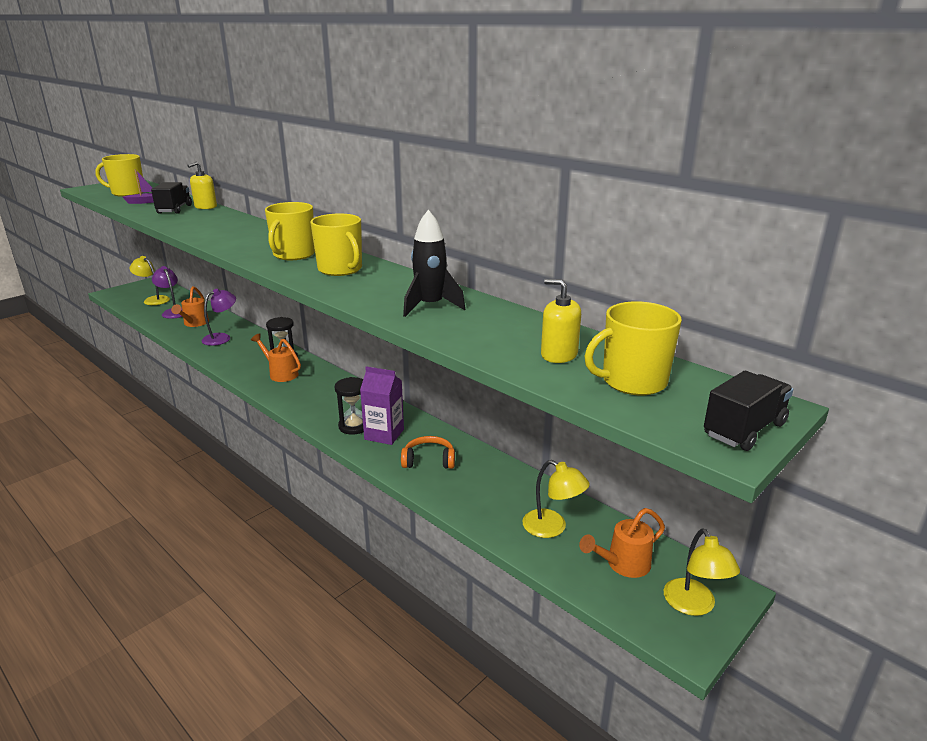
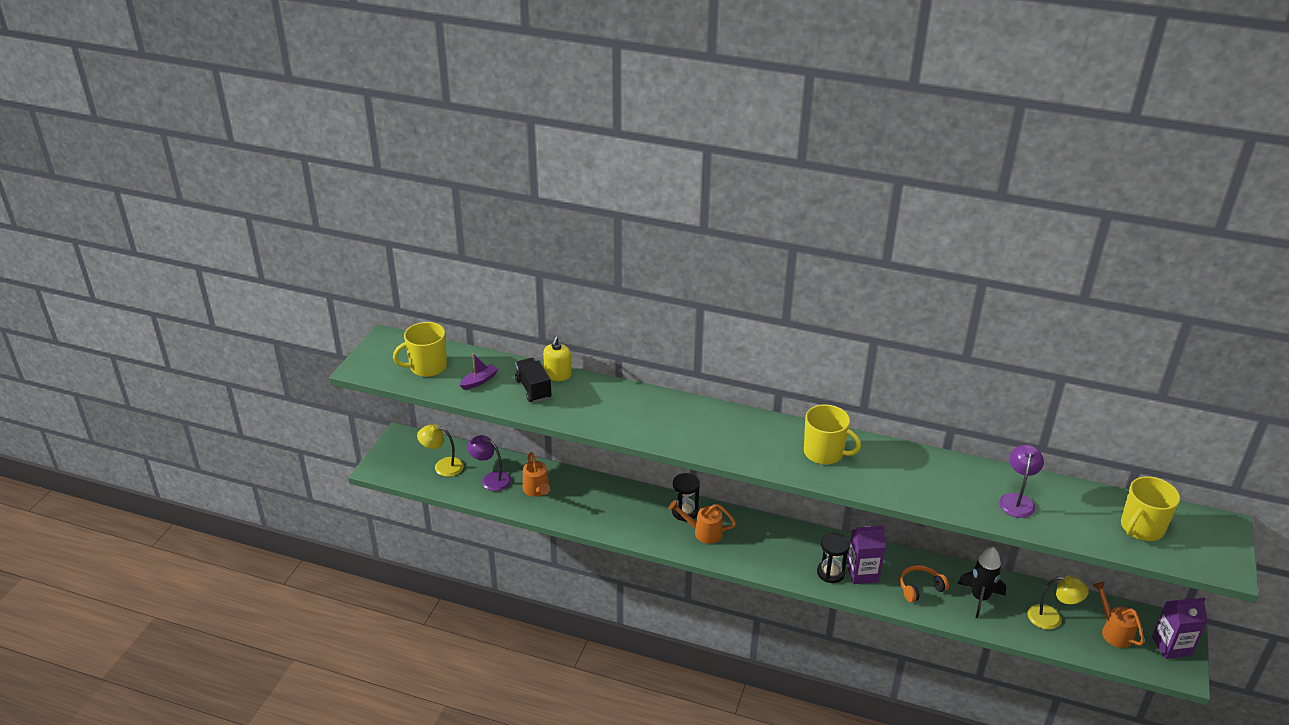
camera: 25 degrees left, 10 degrees up
purple lamp [202,289,236,346] -> purple lamp moved to [999,445,1044,518]
yellow mug [265,202,315,260] -> none
black rocket [403,210,465,317] -> black rocket moved to [958,547,1006,618]
yellow soap dispenser [541,279,581,363] -> none
orange watering can [579,508,665,578] -> orange watering can turned 120 degrees clockwise [1093,582,1144,648]
yellow lamp [664,528,740,616] -> purple carton [1152,597,1208,659]
black truck [704,371,793,451] -> none

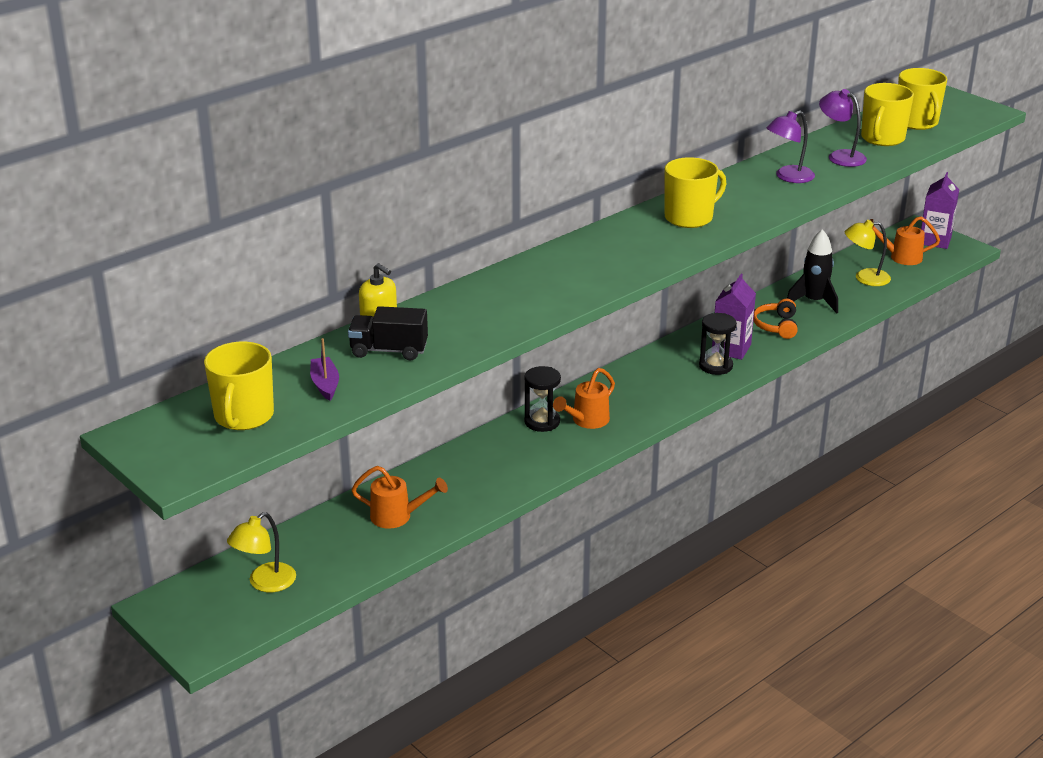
camera: 60 degrees left, 5 degrees down
purple lamp [467,435,511,491] -> purple lamp moved to [766,111,815,183]
yellow lamp [1027,575,1089,630] -> yellow lamp turned 135 degrees counterclockwise [845,220,891,286]
none -> yellow mug [861,83,914,146]

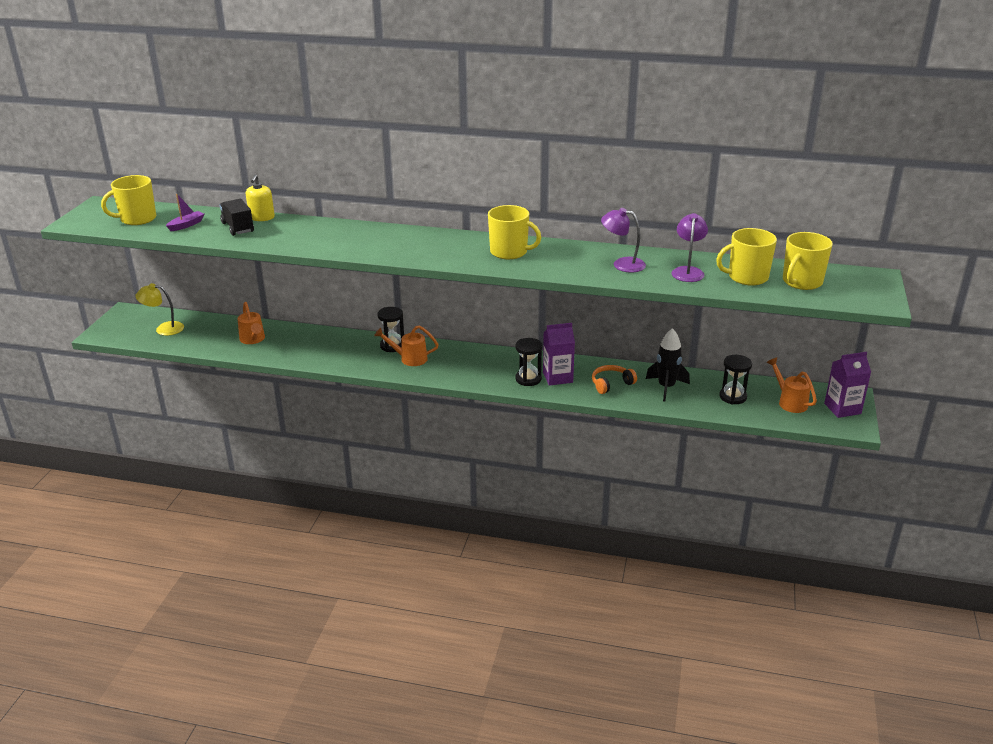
camera: 55 degrees right, 0 degrees up
yellow lamp [845,220,891,286] -> black hourglass [719,355,752,404]

